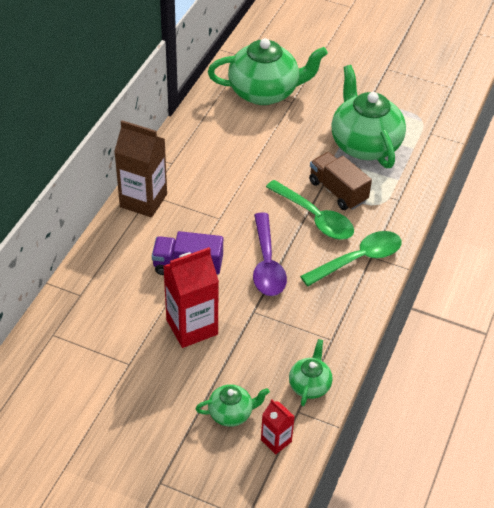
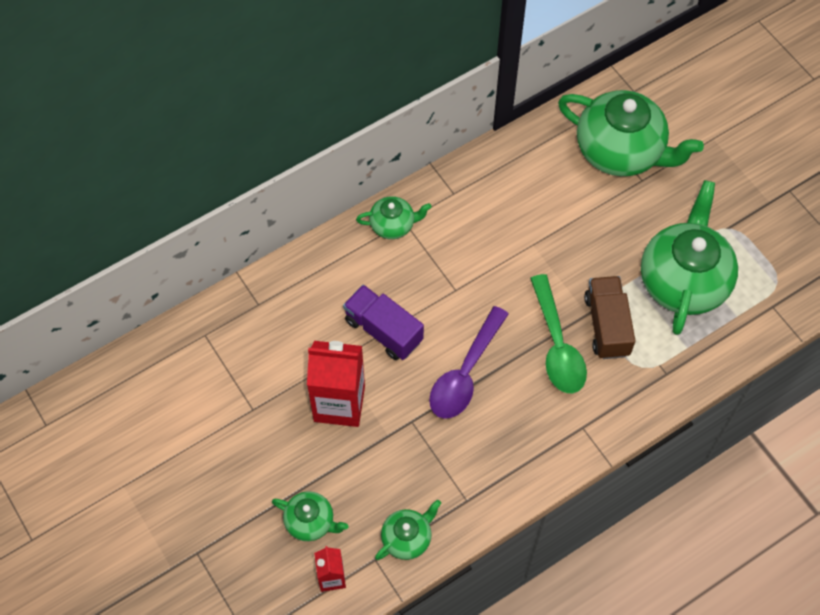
camera: 35 degrees right, 15 degrees up
brown carton [114,120,167,217] -> green teapot [356,196,432,239]
green spoon [300,231,401,286] -> none

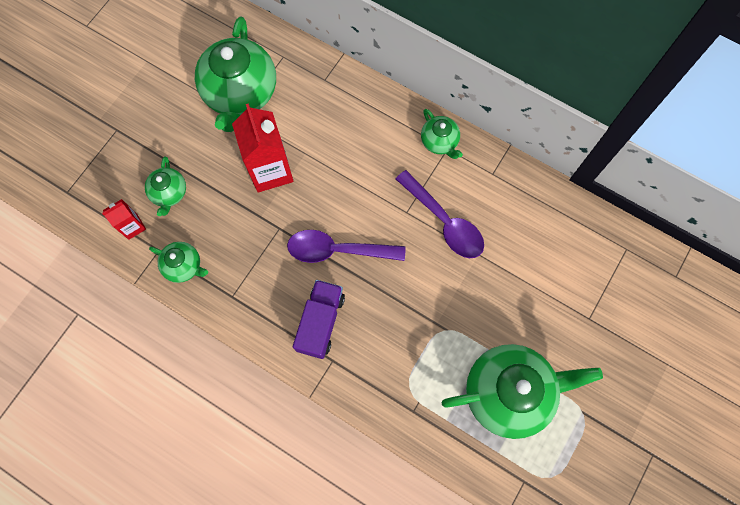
camera: 65 degrees right, 10 degrees up
purple truck [343,285,424,360] -> purple truck moved to [293,280,345,359]
green spoon [530,274,587,393] -> none
green teapot [558,90,704,176] -> green teapot moved to [195,17,276,132]
brown truck [584,276,635,359] -> none
none -> purple spoon [396,170,484,258]

